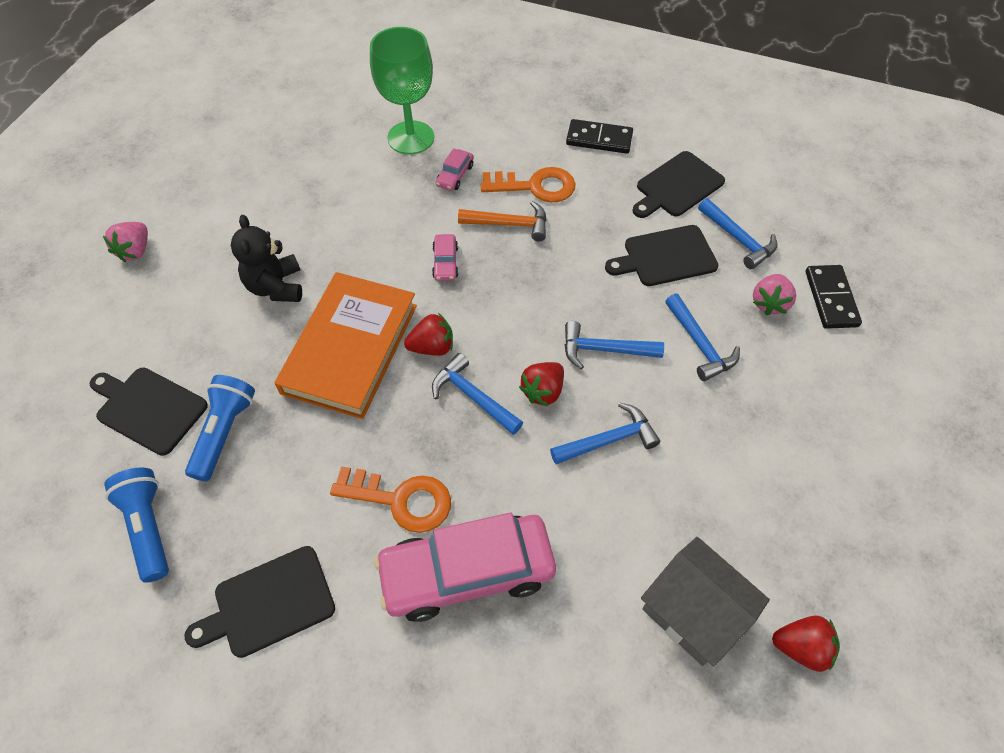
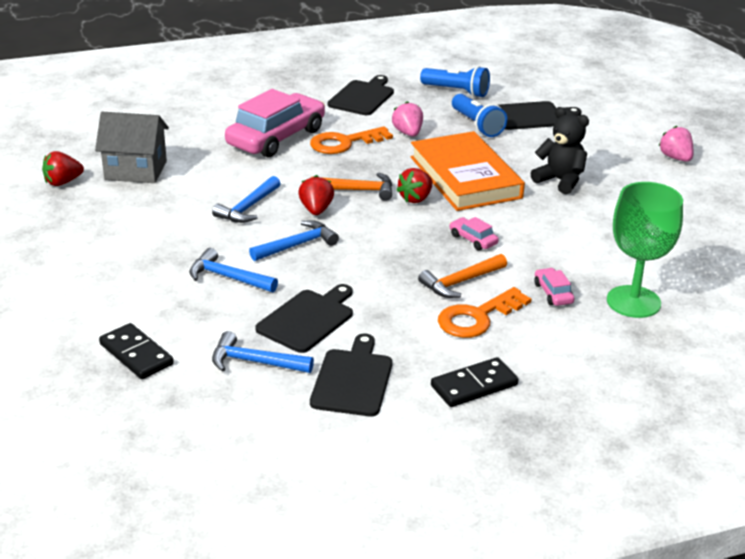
camera: 140 degrees right, 25 degrees down
blue hammer [432,353,523,435] -> orange hammer [311,173,392,201]
pink strawberry [753,274,796,315] -> pink strawberry moved to [392,101,423,137]

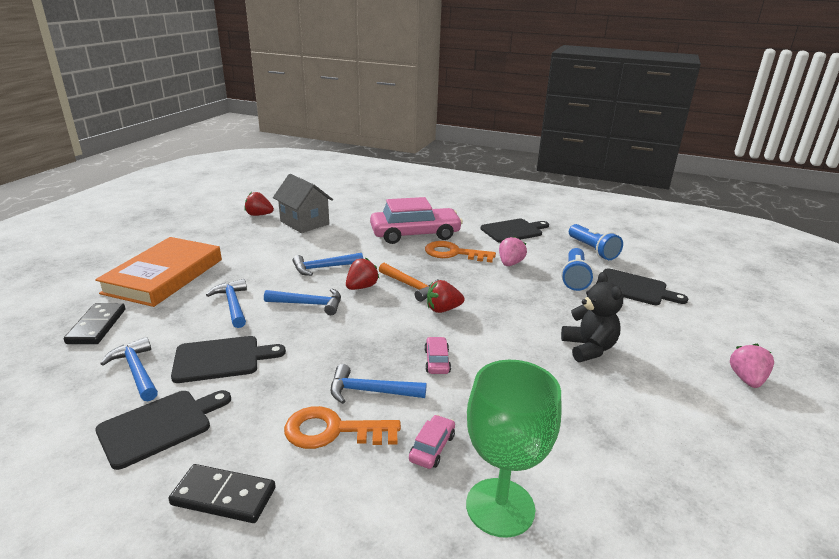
camera: 40 degrees right, 5 degrees down
orange book [411,131,525,211] -> orange book moved to [95,237,222,307]
orange hammer [418,254,507,298] -> blue hammer [331,364,426,404]

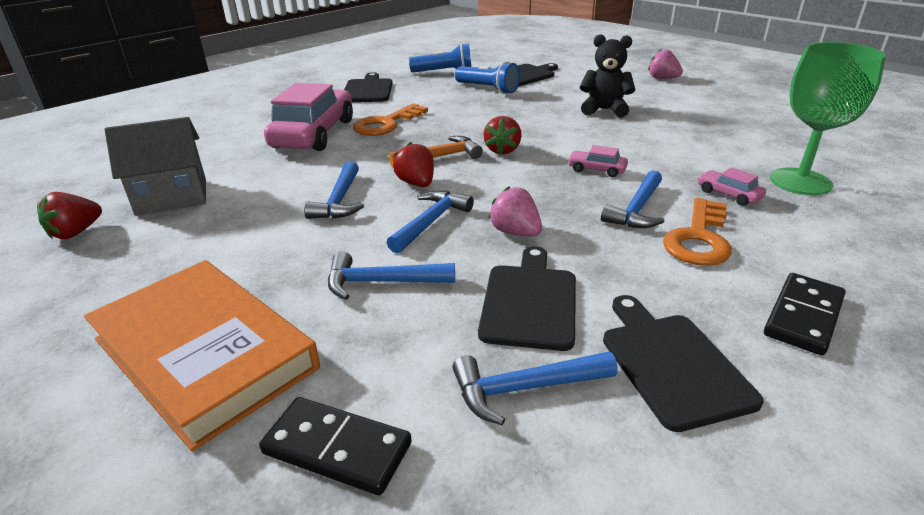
camera: 65 degrees left, 5 degrees up
pink strawberry [499,236,527,266] -> pink strawberry moved to [488,186,542,236]

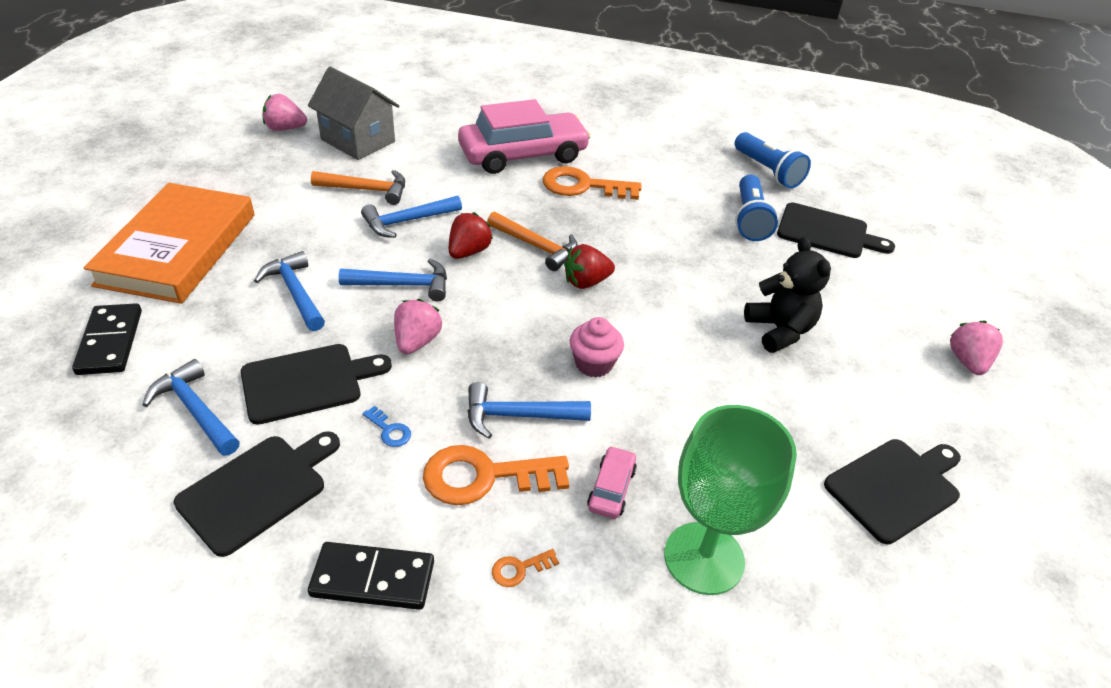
camera: 55 degrees right, 10 degrees up
red strawberry [37,192,102,239] -> pink strawberry [263,94,307,131]
black cutting board [344,72,393,102] -> black cutting board moved to [824,439,961,544]
pink car [567,145,628,177] -> pink cupcake [570,317,624,377]
none -> orange hammer [311,170,405,205]
none -> blue key [363,406,411,447]
none -> orange key [492,549,559,587]

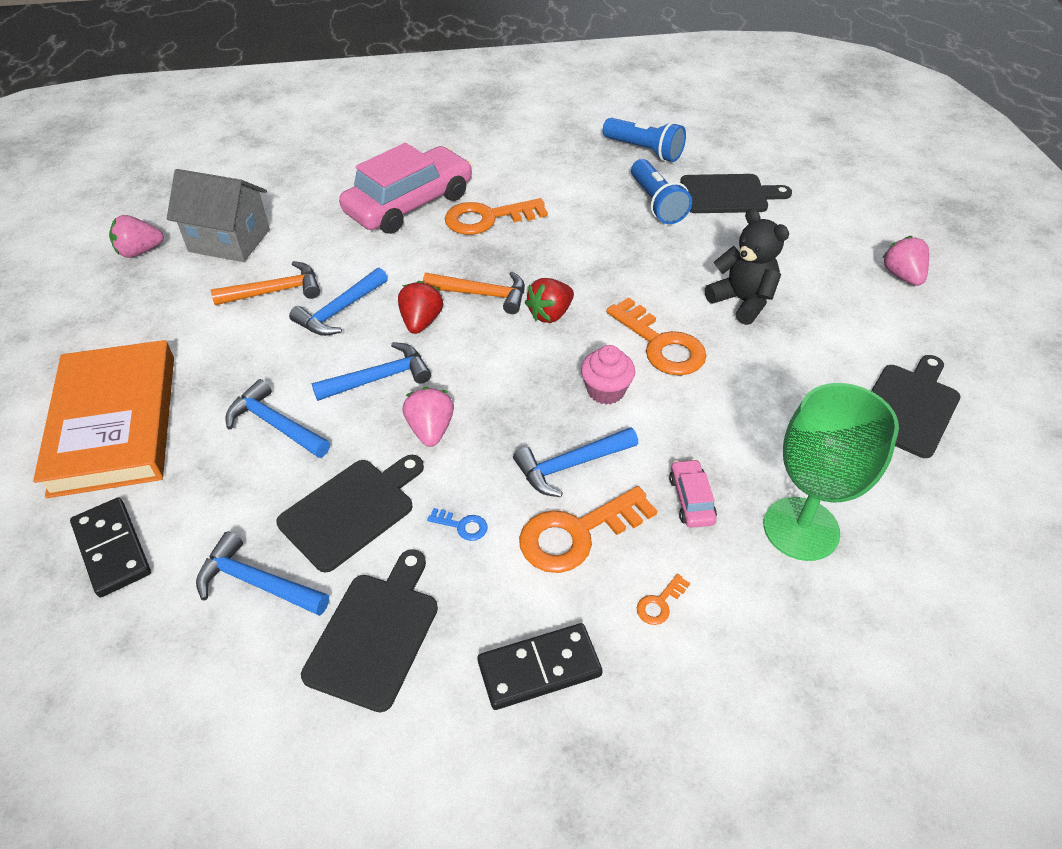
camera: 20 degrees left, 5 degrees up
none -> orange key [606,297,707,375]

